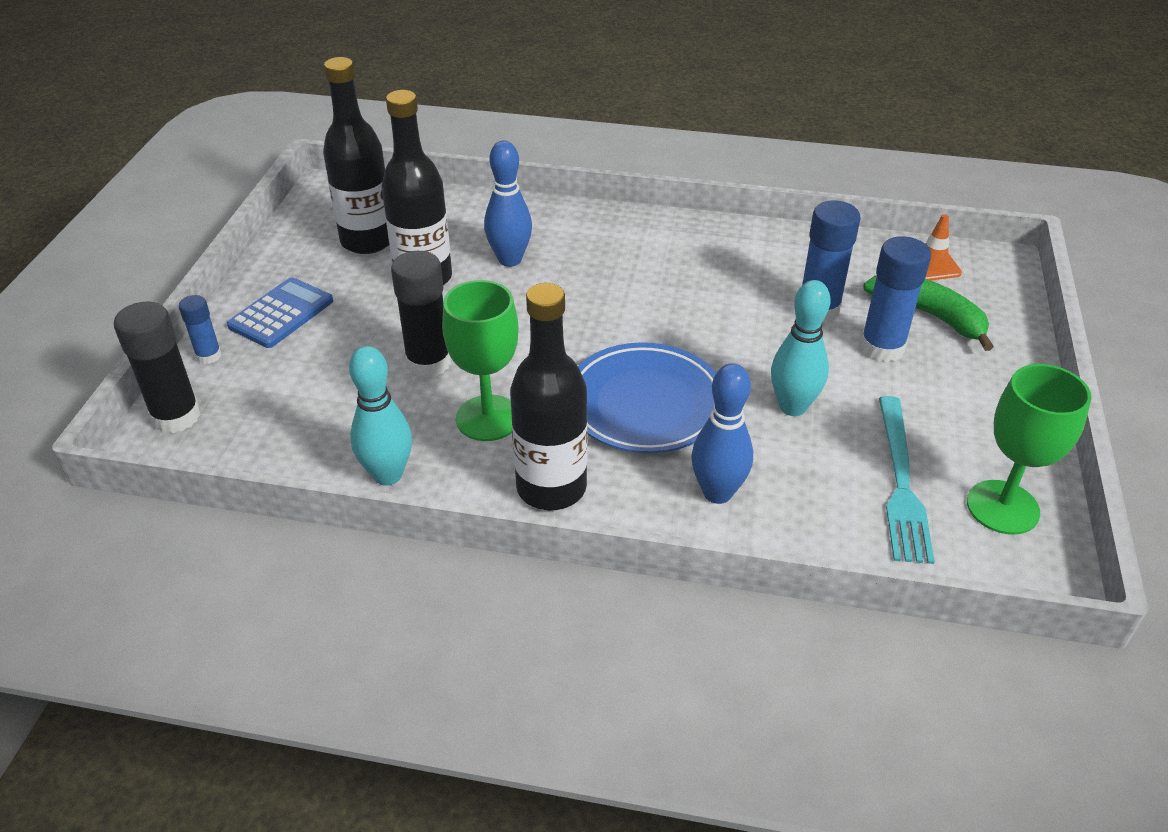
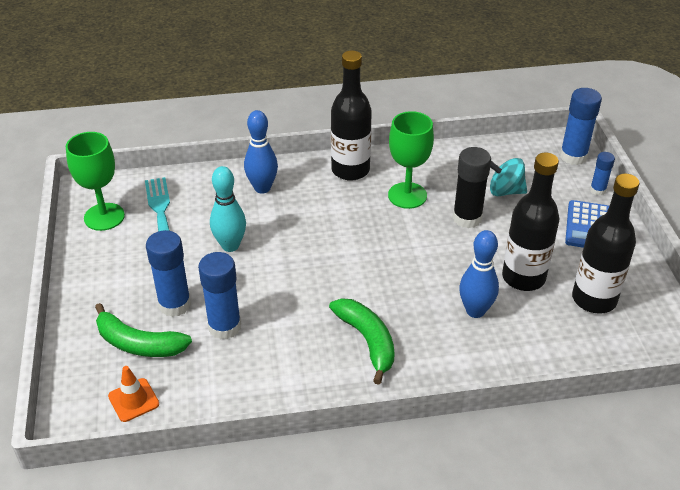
camera: 160 degrees right, 0 degrees up
black glue stick [114,302,201,433] -> blue glue stick [560,88,602,165]
turquoise bowling pin [349,346,412,486] -> none
blue plate [578,342,716,453] -> none
none -> green banana [329,298,395,385]
none -> turquoise spinning top [490,158,527,196]

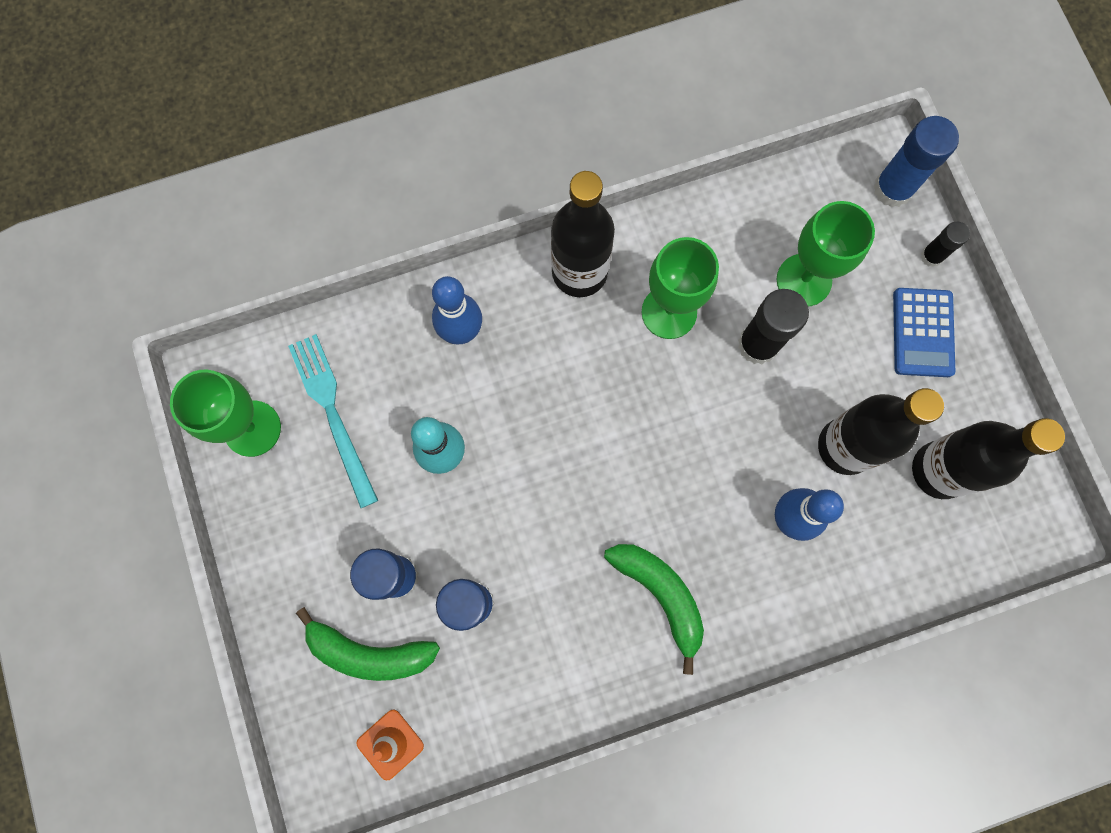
camera: 10 degrees left, 35 degrees up
turquoise spinning top [490,158,527,196] -> green goblet [777,201,875,306]
blue glue stick [590,152,615,196] -> black glue stick [921,222,970,267]

